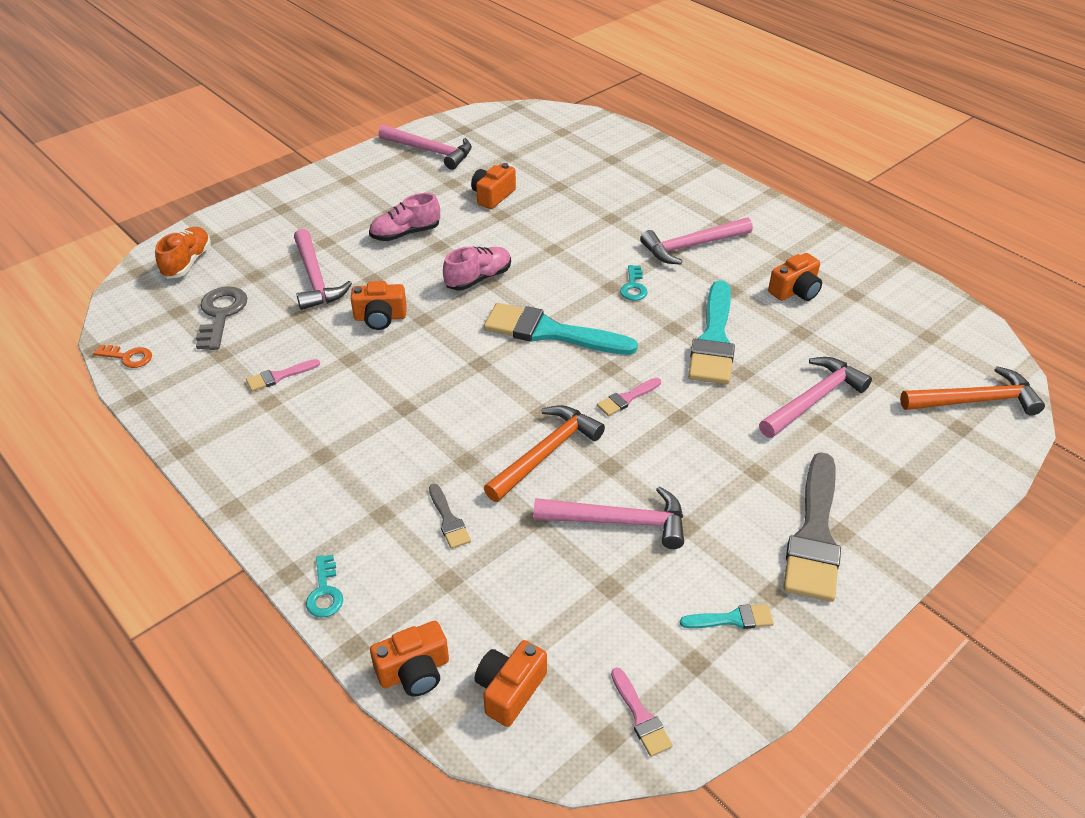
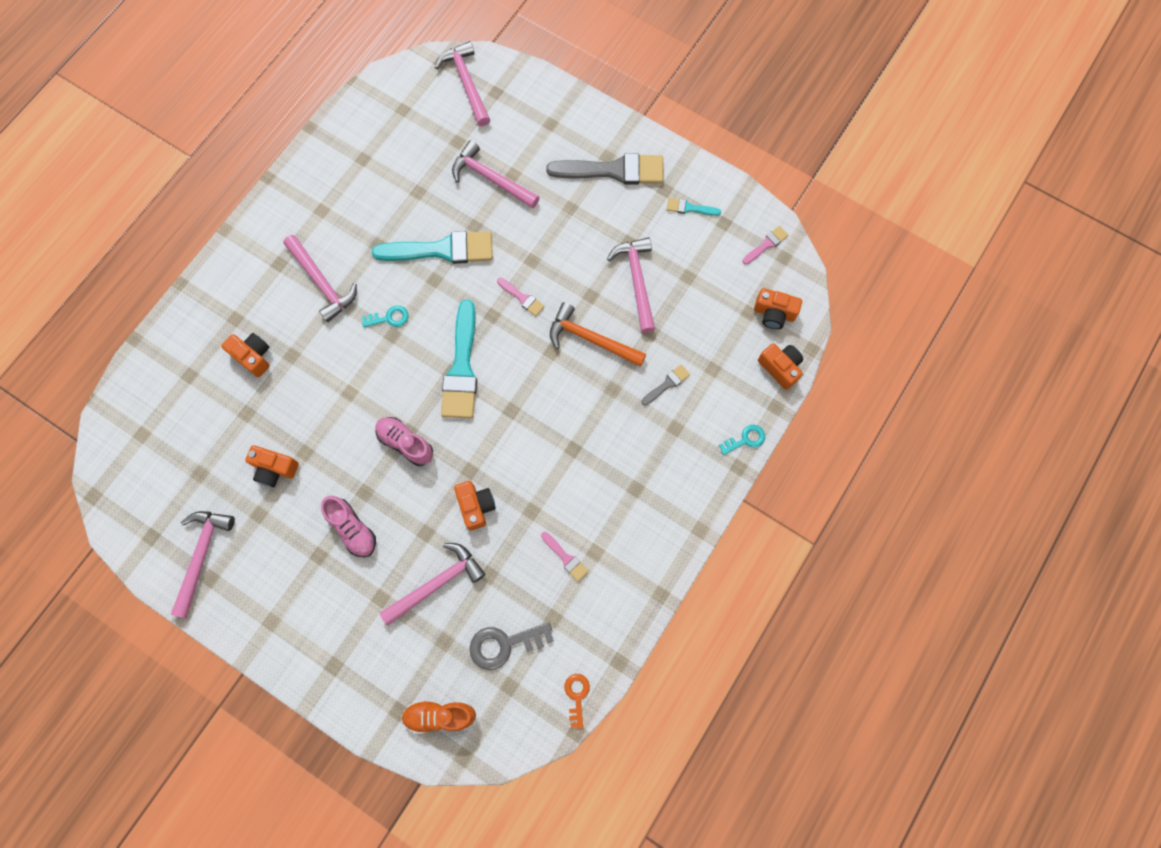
camera: 105 degrees left, 30 degrees up
turquoise brush [680,604,774,629] -> turquoise brush turned 60 degrees counterclockwise [667,198,721,216]
orange camera [768,253,822,301] -> orange camera moved to [221,333,270,377]
orange hammer [900,366,1045,416] -> pink hammer [435,41,490,126]

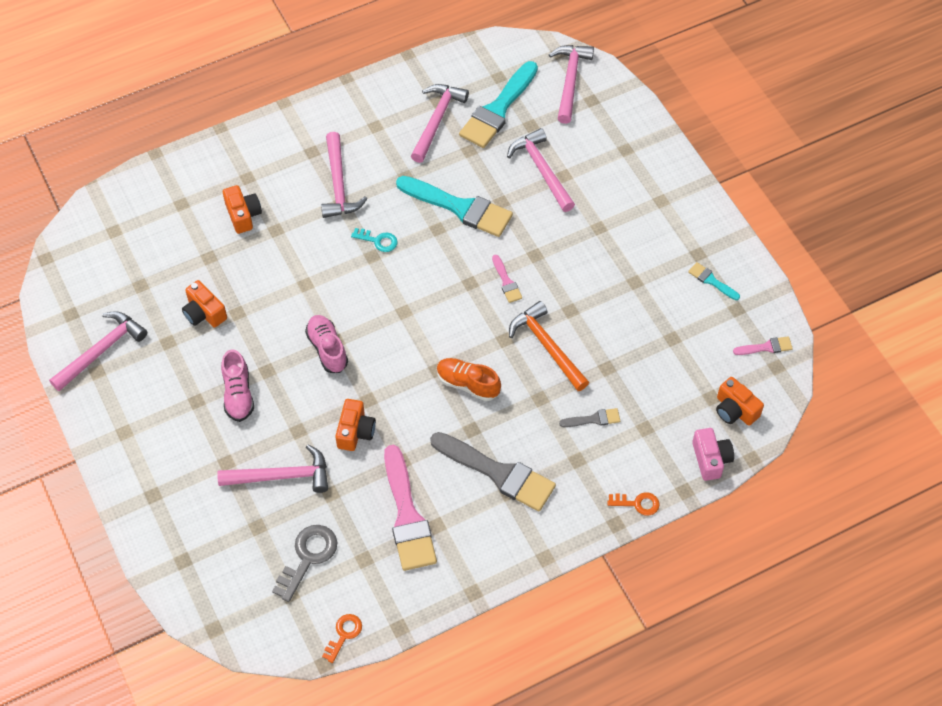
camera: 30 degrees right, 15 degrees down
orange shoe [401,701,476,734] -> orange shoe moved to [437,358,501,401]
turquoise brush [441,300,477,418] -> turquoise brush moved to [459,61,538,148]
grey key [469,622,554,670] -> grey key turned 105 degrees clockwise [272,525,338,602]
pink brush [541,532,589,581] -> pink brush [384,445,437,571], size x2.19
grey brush [546,153,664,185] -> grey brush moved to [430,432,556,511]
pink hammer [607,237,655,333] -> pink hammer moved to [411,84,469,163]
turquoise key [719,425,765,455] -> orange key [607,492,660,515]
orange camera [758,343,803,390] -> pink camera [692,428,734,481]

